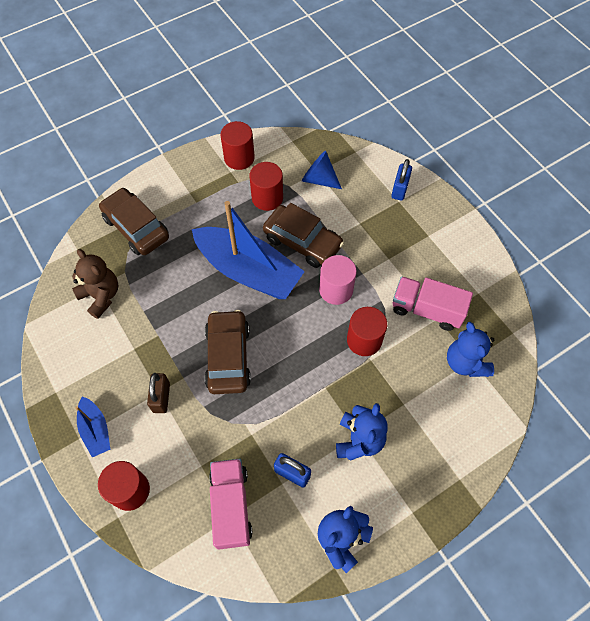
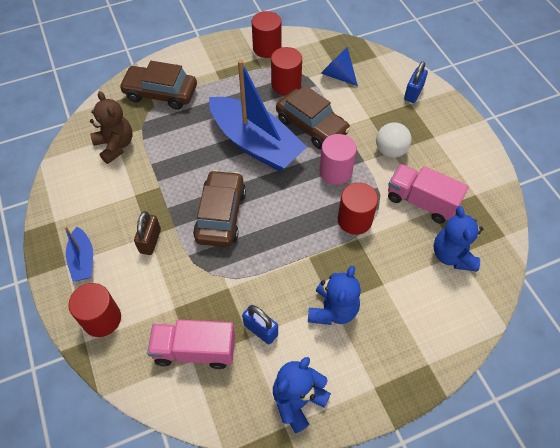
camera: 10 degrees right, 5 degrees down
brown car [99,188,169,255] -> brown car turned 45 degrees counterclockwise [119,61,197,110]
pink truck [209,459,253,550] -> pink truck turned 90 degrees counterclockwise [147,320,235,369]
none -> white ball [376,122,412,158]

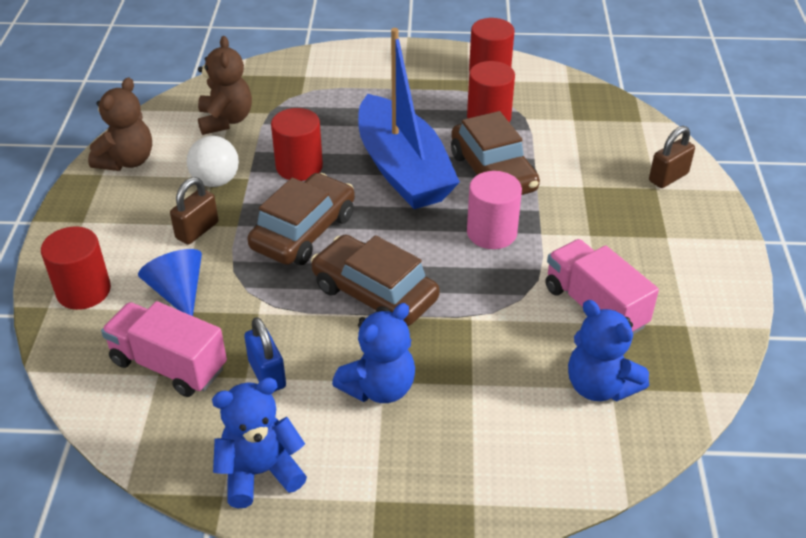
camera: 25 degrees right, 15 degrees down
blue boat [64,226,93,281] -> none
brown car [119,61,197,110] -> brown car moved to [311,235,440,326]
blue cone [321,47,358,86] -> blue cone moved to [138,249,202,316]
red cylinder [338,183,378,235] -> red cylinder moved to [271,108,323,181]
white ball [376,122,412,158] -> white ball moved to [187,136,239,187]
blue padlock [404,61,428,103] -> brown padlock [649,126,695,188]
blue teddy bear [433,206,483,271] -> blue teddy bear turned 60 degrees counterclockwise [568,300,649,401]
none -> brown teddy bear [88,77,152,171]

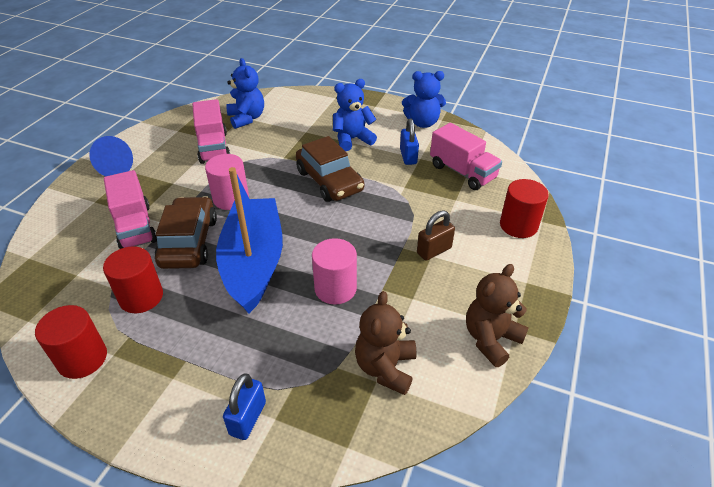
camera: 160 degrees left, 0 degrees up
blue cone [138,249,202,316] -> blue cone moved to [89,136,133,176]
white ball [187,136,239,187] -> none
brown car [247,173,355,265] -> none
red cylinder [271,108,323,181] -> pink cylinder [312,238,357,305]
brown padlock [649,126,695,188] -> none
none -> pink truck [104,170,157,249]
none -> blue padlock [223,374,266,440]

